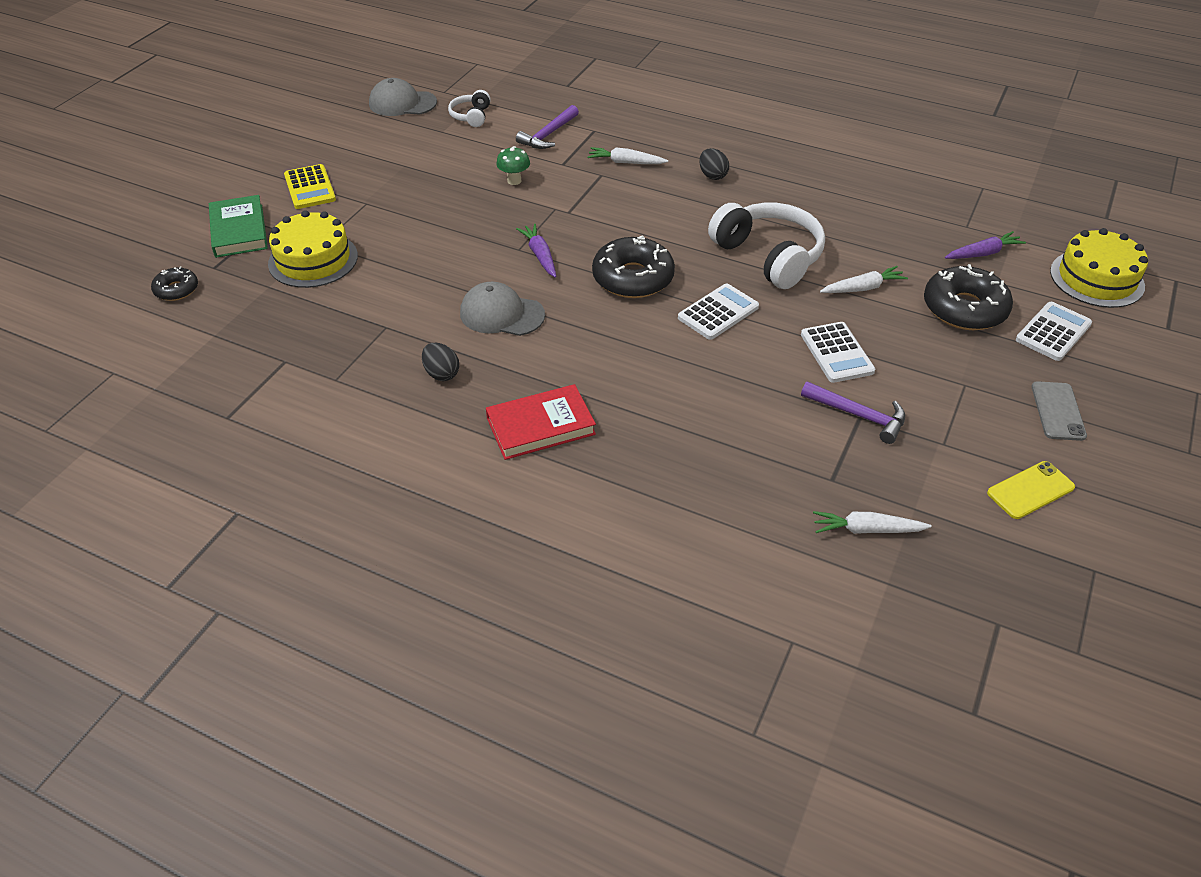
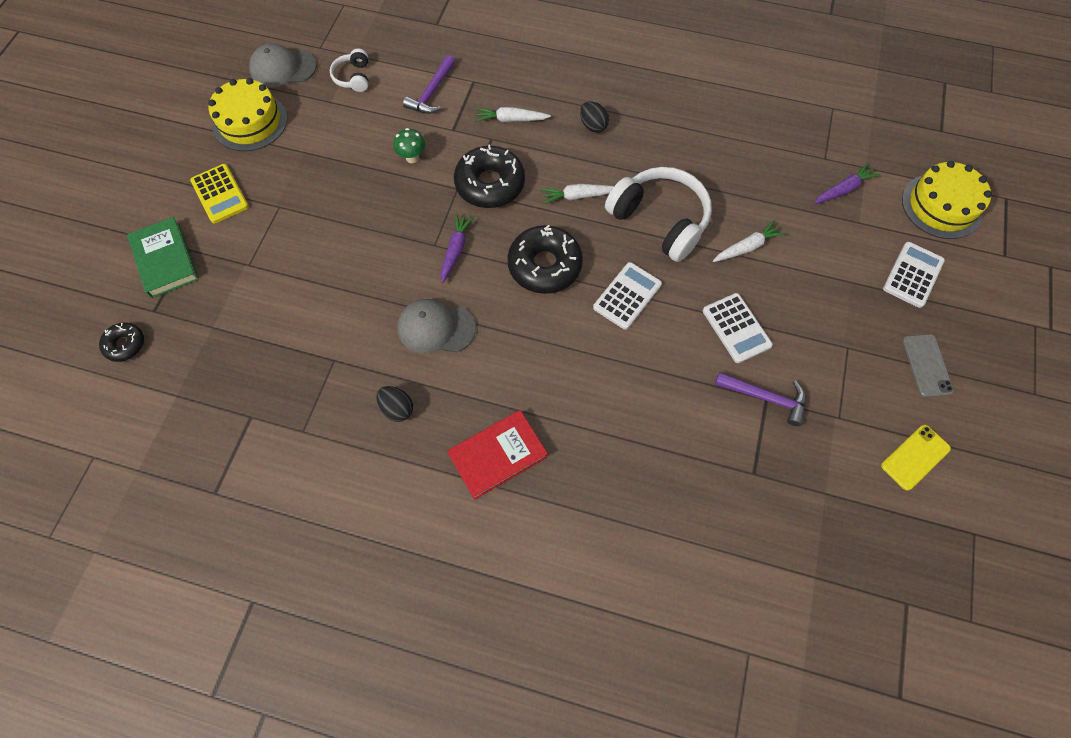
camera: 10 degrees left, 20 degrees up
yellow cake [268,210,358,288] -> yellow cake moved to [208,78,287,151]
purple carrot [516,224,556,278] -> purple carrot turned 45 degrees clockwise [441,213,474,284]
white carrot [813,511,932,534] -> white carrot moved to [541,184,614,204]
black donut [924,264,1013,330] -> black donut moved to [454,145,525,208]

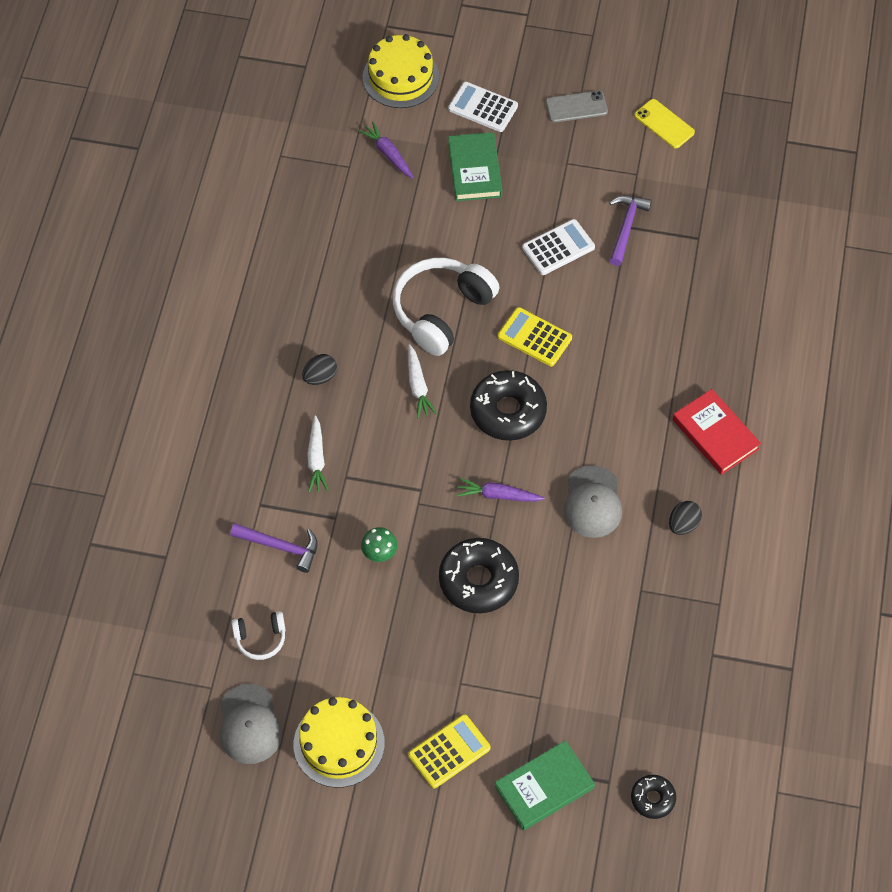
camera: 95 degrees left, 5 degrees down
black donut [454,145,525,208] -> black donut moved to [439,538,519,613]
white calculator [593,262,662,330] -> yellow calculator [498,307,572,366]
white carrot [713,220,786,262] -> none
none -> green book [448,132,502,201]

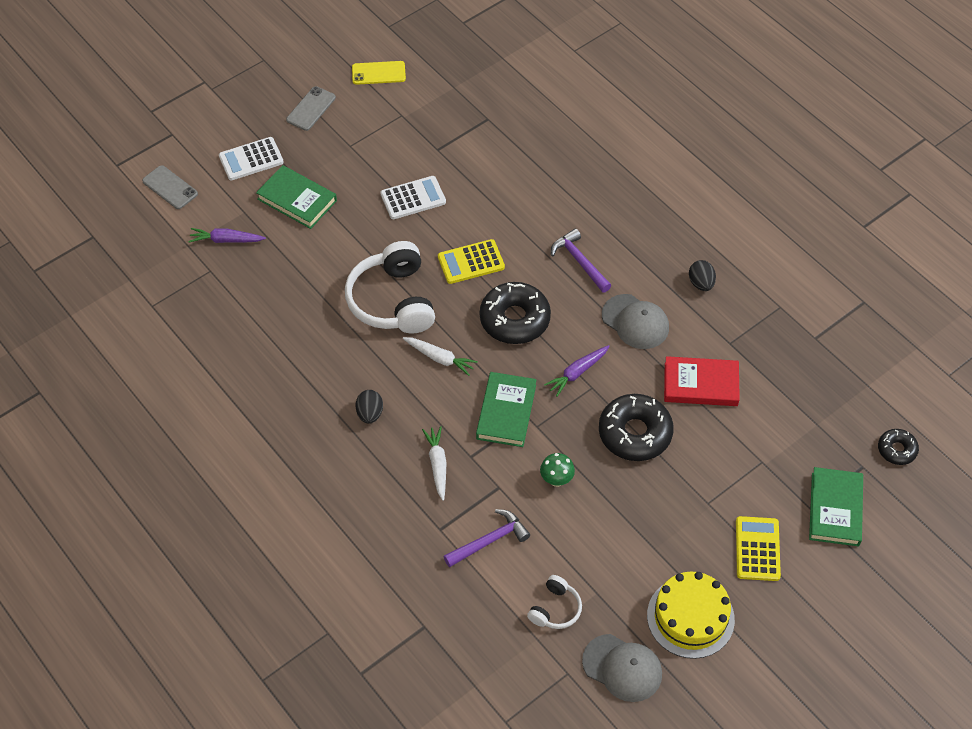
camera: 50 degrees left, 5 degrees down
white carrot [307,415,329,493] -> white carrot turned 135 degrees counterclockwise [422,426,447,501]
yellow cake [363,34,439,108] -> grey phone [142,165,198,209]
white calculator [522,219,595,275] -> white calculator turned 60 degrees clockwise [380,176,446,219]
purple hammer [609,196,652,266] -> purple hammer moved to [551,229,612,293]
red book [673,389,761,475] -> red book moved to [664,356,740,406]
none -> green book [476,372,536,447]

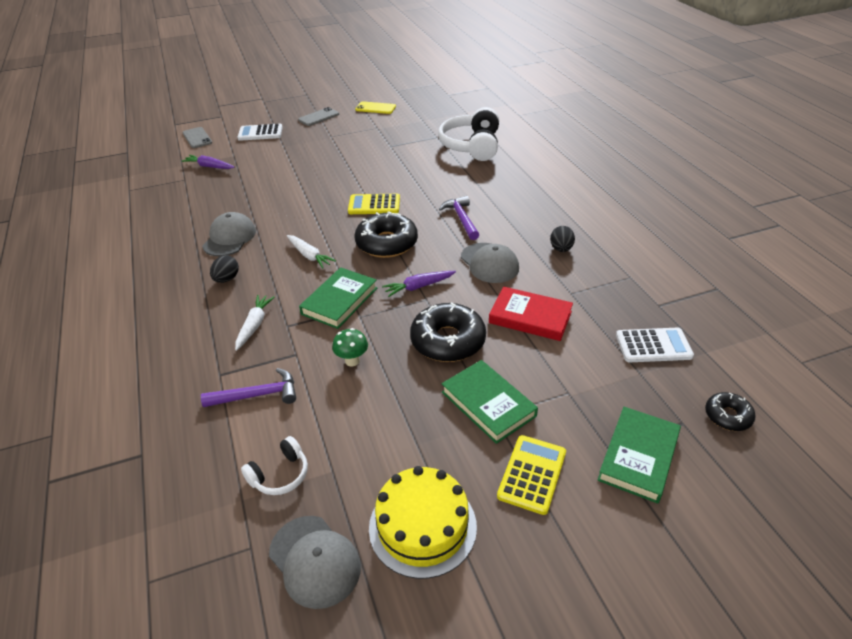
camera: 20 degrees right, 15 degrees down
green book [256,165,337,229] -> green book moved to [442,360,538,444]
white headphones [345,241,435,334] -> white headphones moved to [438,107,499,161]
white calculator [380,176,446,219] -> white calculator moved to [616,328,694,362]
none -> grey cap [202,212,256,256]

